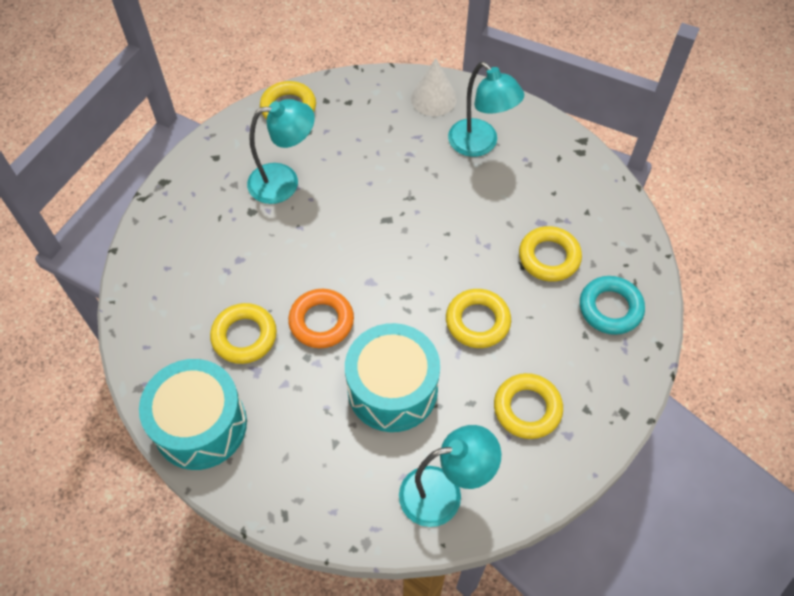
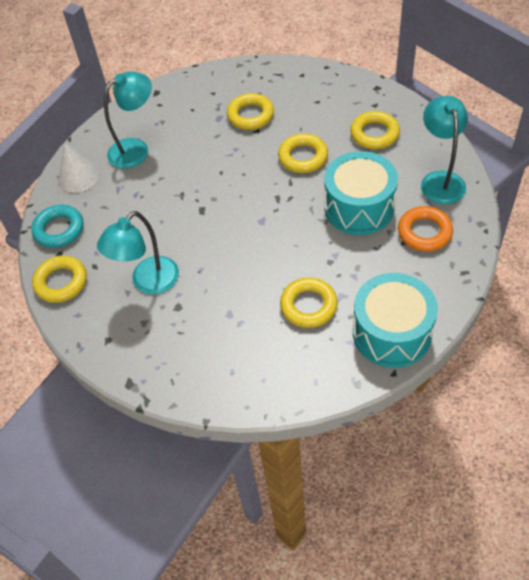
camera: 80 degrees left, 5 degrees down
turquoise lamp [247,99,315,204] -> turquoise lamp turned 135 degrees counterclockwise [97,211,179,294]
orange ring [288,289,354,348] -> orange ring moved to [398,206,453,252]
turquoise ring [580,276,645,335] -> turquoise ring moved to [31,205,83,248]

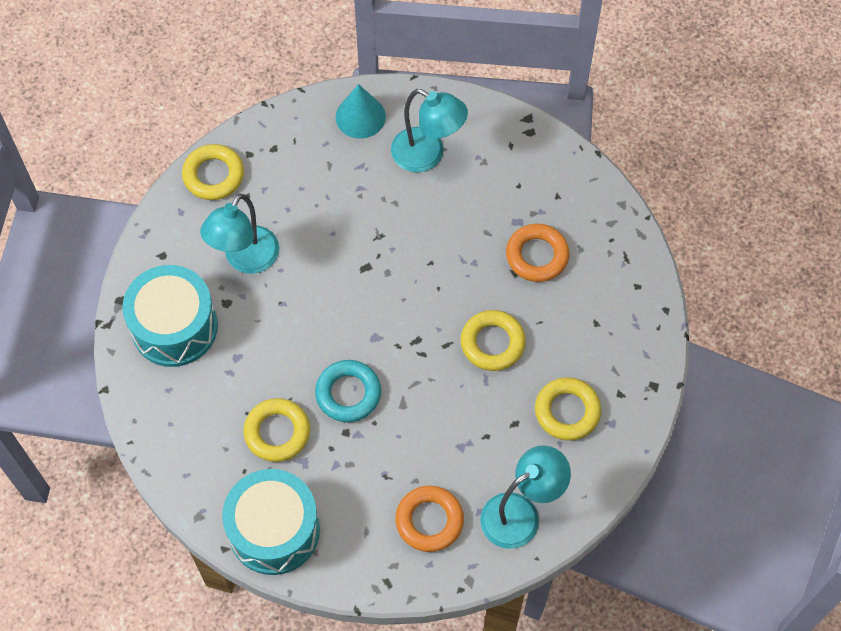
camera: 60 degrees right, 10 degrees up
turquoise ring [31,205,83,248] -> turquoise ring moved to [315,360,381,422]
white cone [58,142,99,193] -> turquoise cone [336,84,386,139]
turquoise lamp [97,211,179,294] -> turquoise lamp turned 75 degrees counterclockwise [200,194,279,274]
yellow ring [227,93,274,130] -> orange ring [506,224,569,282]
turquoise drum [324,151,398,235] -> turquoise drum moved to [122,265,218,367]

